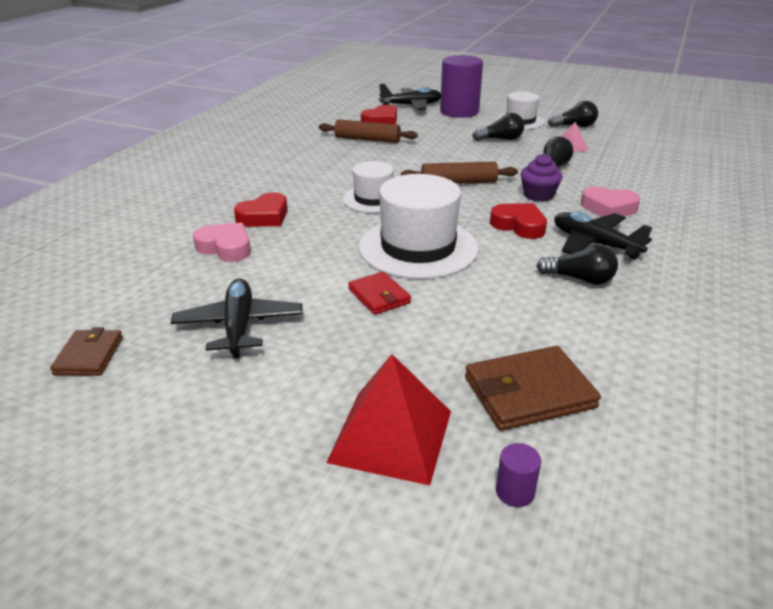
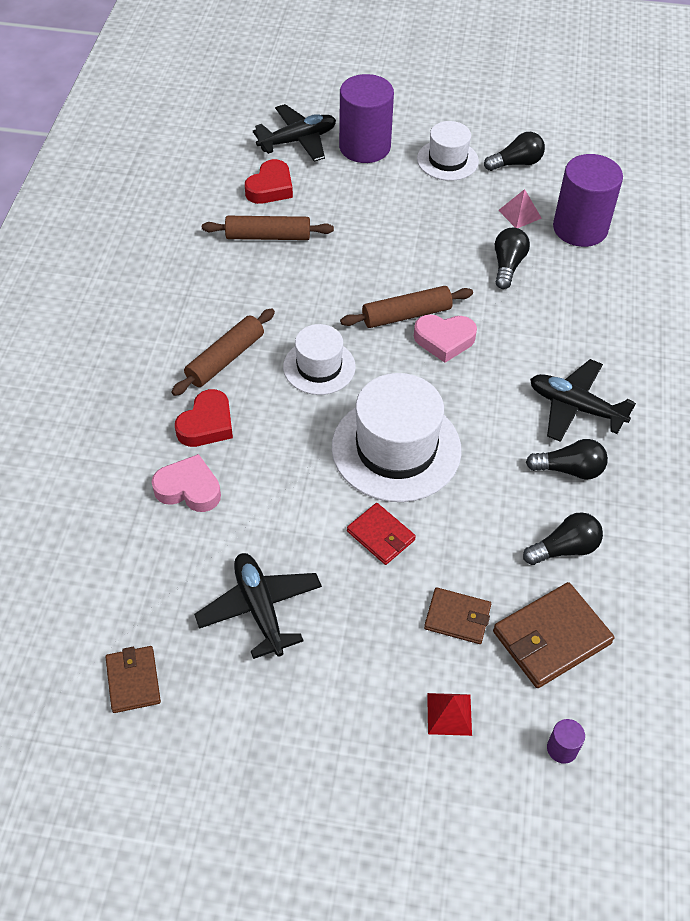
camera: 15 degrees left, 20 degrees up
red pyramid [326,354,451,485] -> red pyramid [427,693,472,736], size x0.50
black light bulb [472,113,524,141] -> black light bulb moved to [523,512,603,565]
red heart [490,203,547,239] -> none
purple cupcake [521,154,562,202] -> none
pink heart [581,186,640,217] -> pink heart moved to [414,314,477,363]
none -> brown rolling pin [172,308,275,396]
none -> brown wallet [424,587,491,644]
none -> purple cylinder [553,154,623,247]

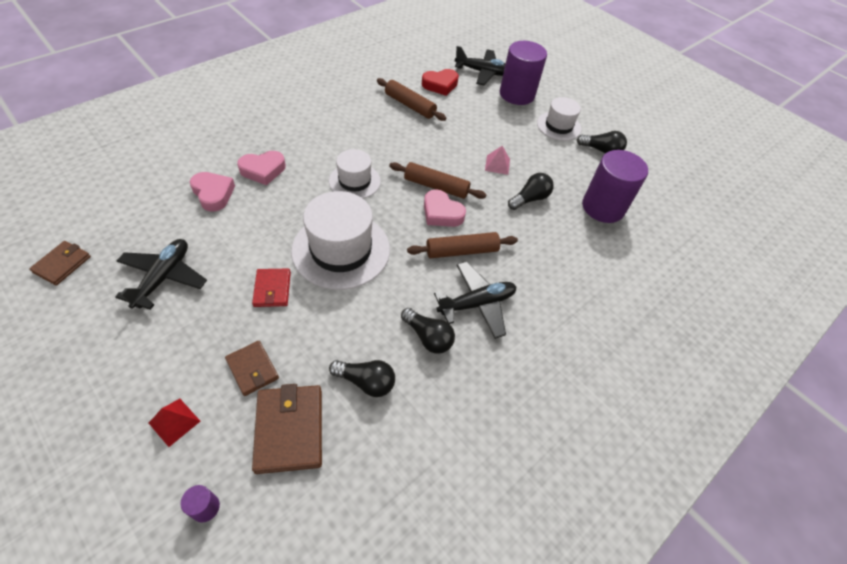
camera: 35 degrees right, 0 degrees up
brown rolling pin [172,308,275,396] -> brown rolling pin moved to [407,232,518,258]
red heart [175,389,233,447] -> pink heart [237,151,286,185]
brown wallet [493,582,614,688] -> brown wallet turned 75 degrees clockwise [252,384,322,474]
pink pyramid [498,189,542,228] -> pink pyramid moved to [485,146,510,175]
black plane [530,359,636,442] -> black plane turned 90 degrees clockwise [434,262,516,339]

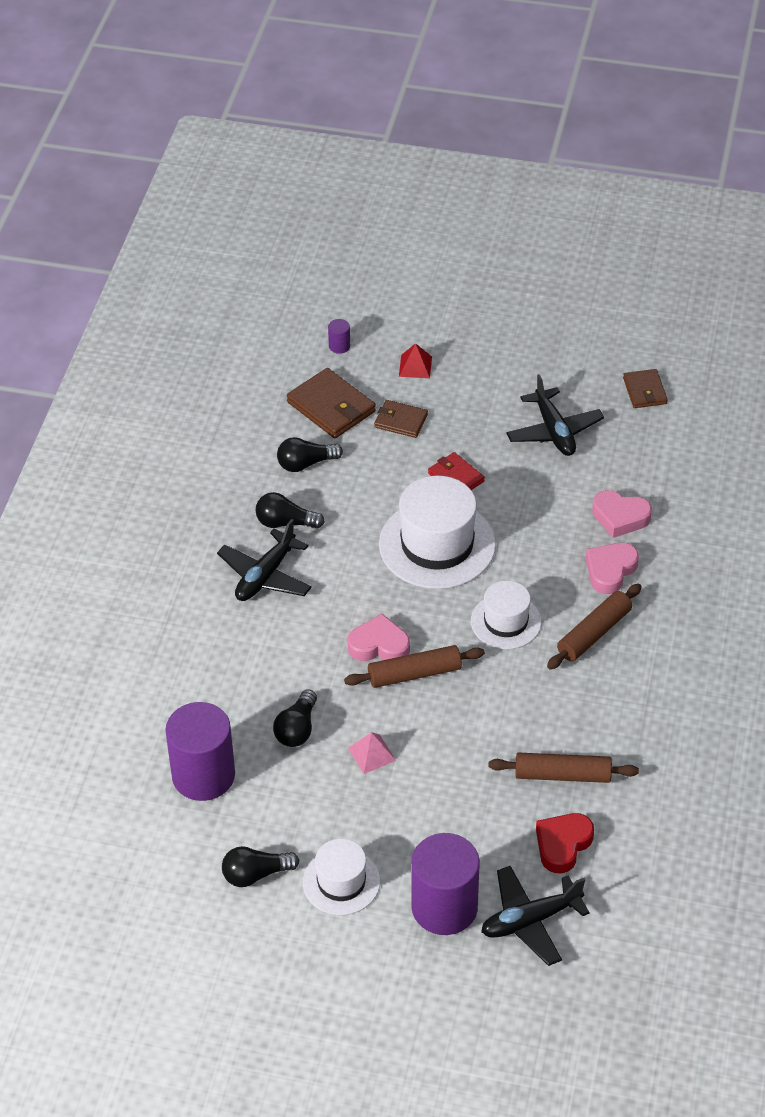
camera: 150 degrees right, 5 degrees down
brown rolling pin [407,232,518,258] -> brown rolling pin moved to [547,584,642,669]

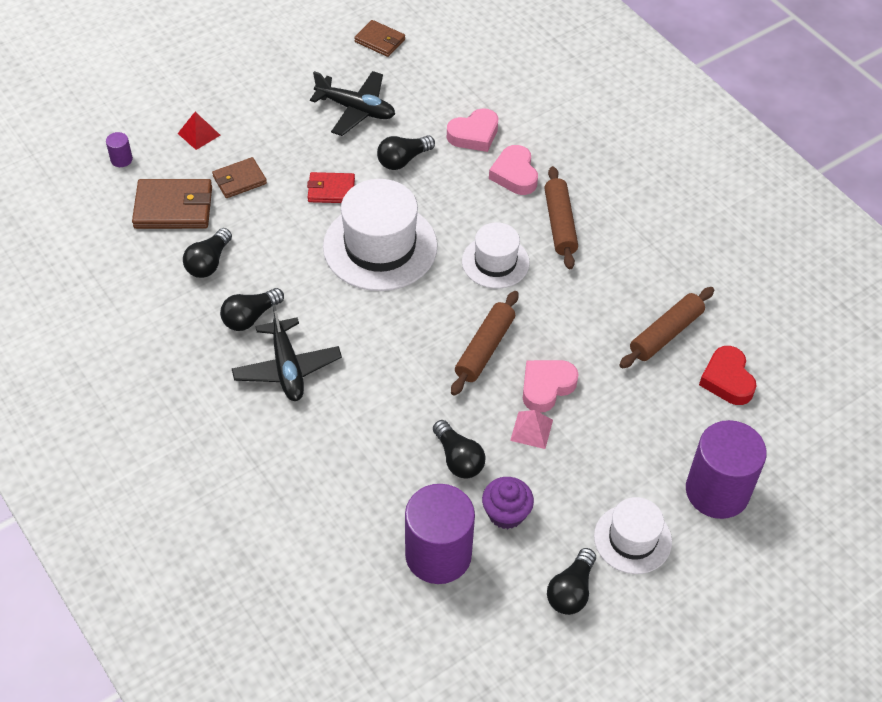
camera: 50 degrees left, 5 degrees up
pink heart [347,614,410,661] -> pink heart moved to [523,360,579,413]
black plane [481,866,590,966] -> none
none -> black light bulb [377,135,435,170]
none -> purple cupcake [482,477,534,529]

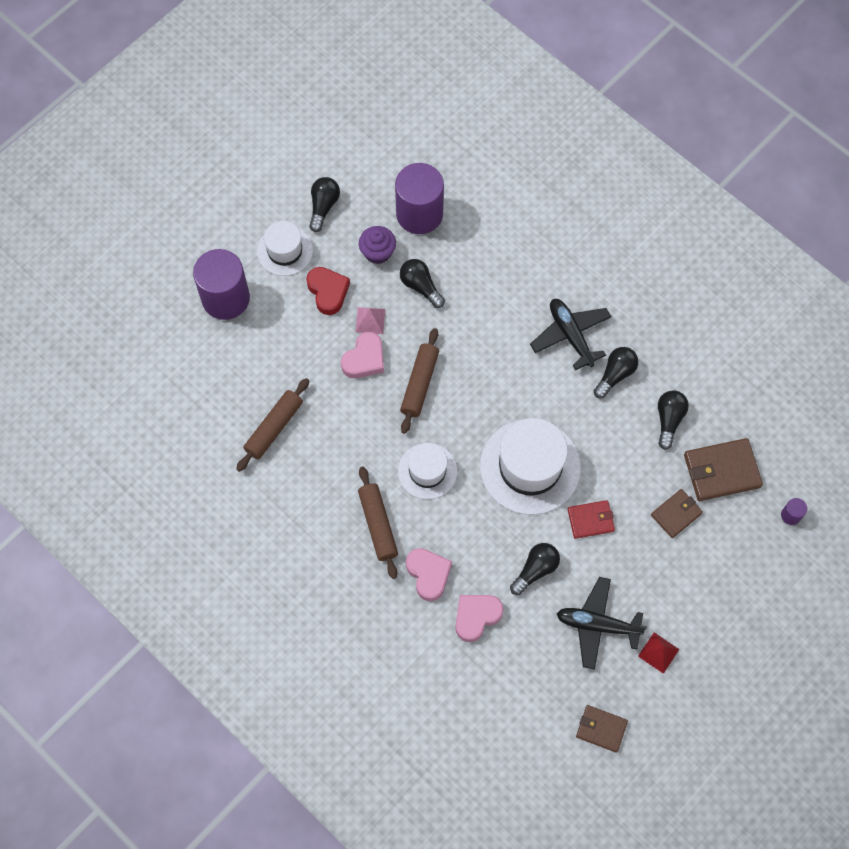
camera: 170 degrees right, 15 degrees up
red pyramid [177,112,220,150] -> red pyramid moved to [638,632,679,674]
red heart [699,346,757,405] -> red heart moved to [306,267,350,315]

